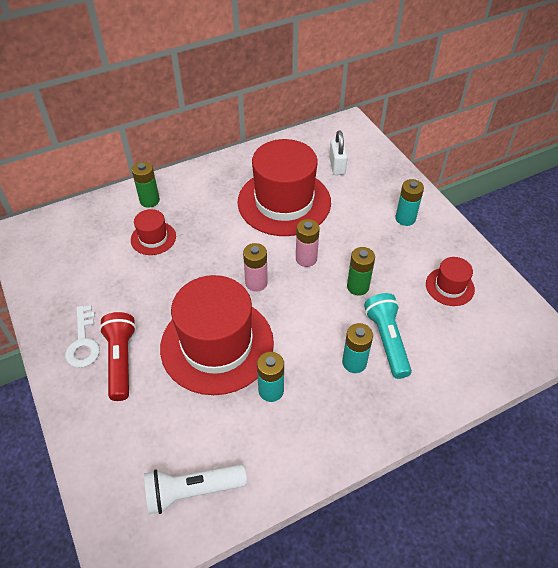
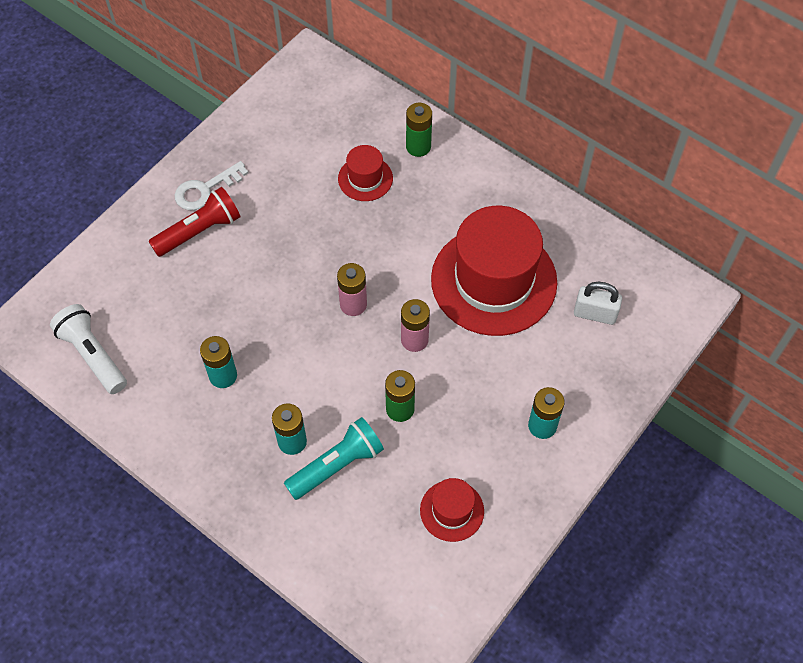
camera: 65 degrees right, 10 degrees up
red hat [160,275,274,395] -> none
white padlock [329,130,348,175] -> white padlock turned 45 degrees clockwise [574,282,622,325]

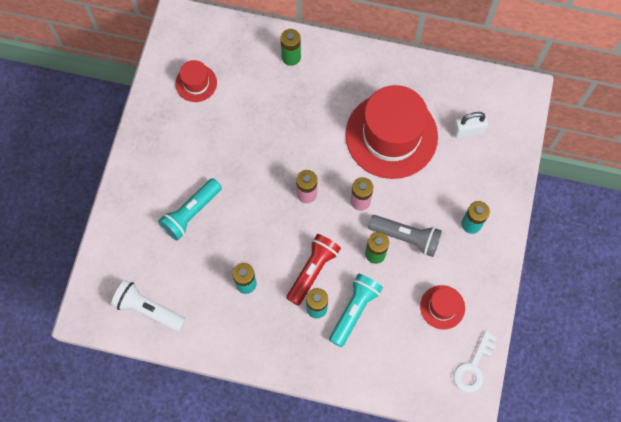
camera: 25 degrees left, 10 degrees up
red flashlight [148,187,240,257] -> red flashlight moved to [286,234,341,306]
white key [175,161,248,210] -> white key moved to [453,331,497,393]
red hat [338,145,393,201] -> red hat moved to [175,60,217,102]
none -> turquoise flashlight [158,178,222,241]
none -> grey flashlight [368,215,442,257]

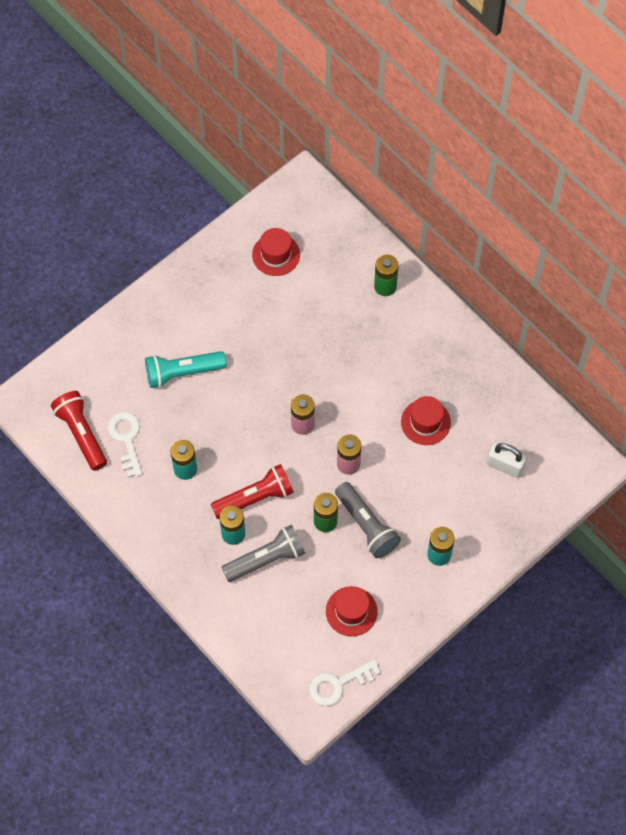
camera: 35 degrees right, 5 degrees down
white flashlight [111,280,186,332] -> red flashlight [51,391,107,471]
turquoise flashlight [329,274,383,347] -> grey flashlight [221,525,305,582]
red hat [345,85,438,179] -> red hat [401,396,451,445], size x0.46
none -> white key [107,412,142,478]

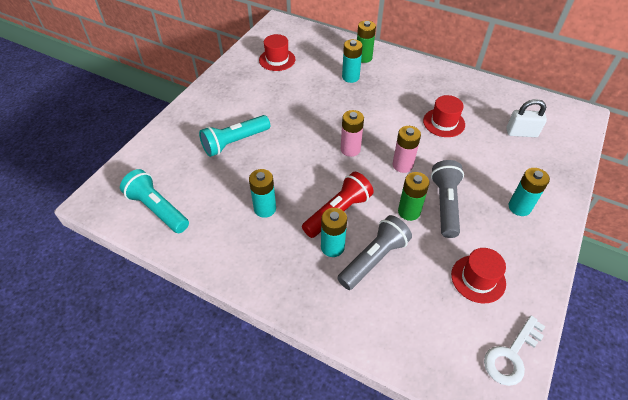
camera: 20 degrees left, 15 degrees down
red flashlight [51,391,107,471] -> turquoise flashlight [120,169,189,233]
white key [107,412,142,478] -> none
grey flashlight [335,482,401,558] -> grey flashlight turned 120 degrees counterclockwise [431,160,464,238]
none -> turquoise battery [342,39,363,83]

